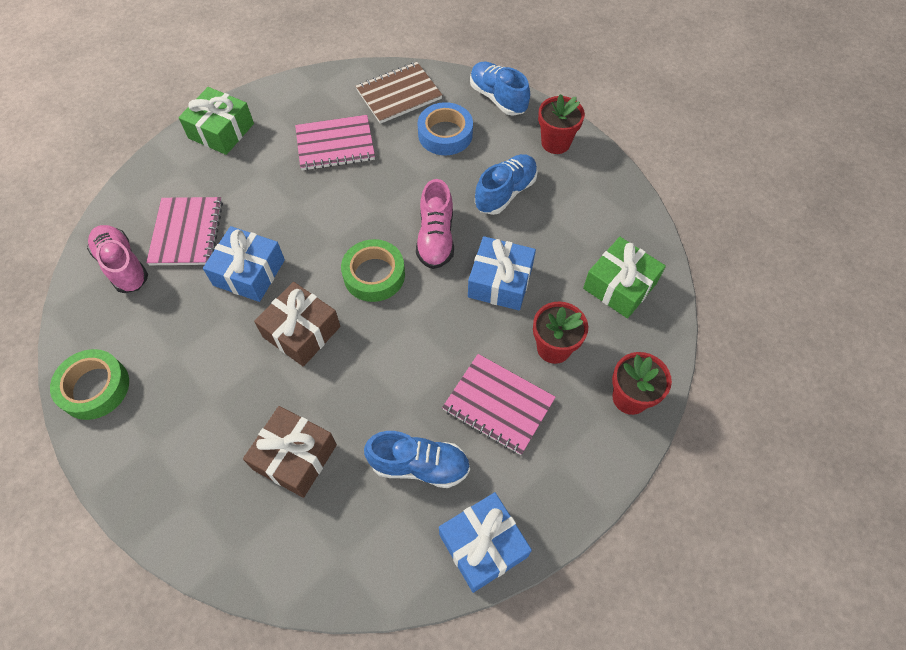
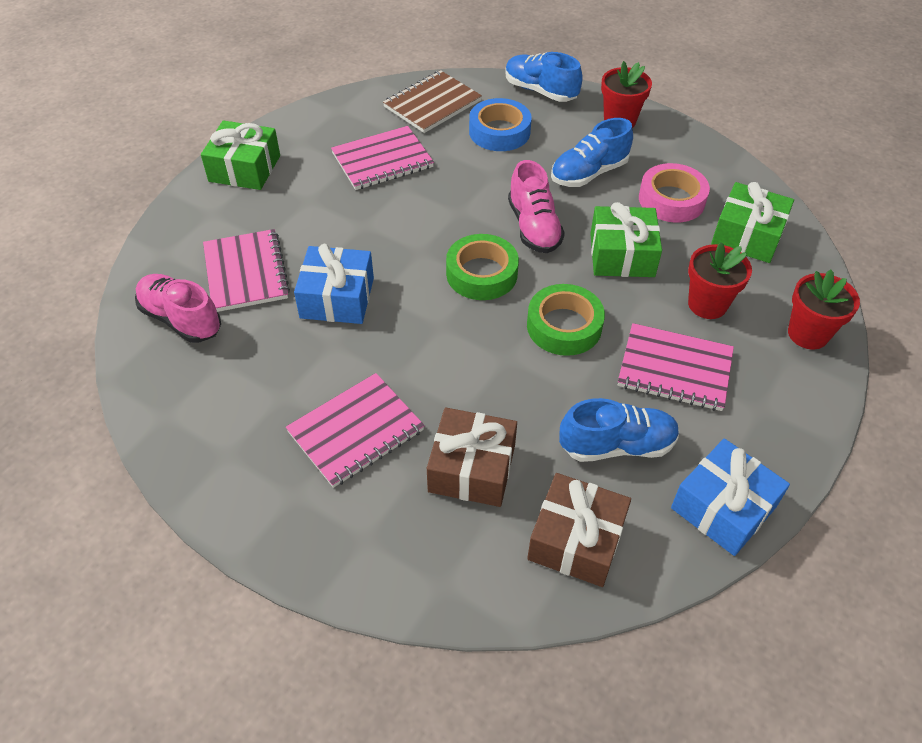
camera: 15 degrees left, 10 degrees down
green tape [50,349,129,420] -> green tape moved to [527,284,605,356]
brown gift [254,282,340,367] -> brown gift moved to [527,473,631,587]
blue gift [468,236,536,311] -> green gift [590,202,662,277]
blue shoe [475,154,538,215] -> blue shoe turned 150 degrees counterclockwise [551,118,633,187]
none -> pink notebook [286,373,425,488]
none -> pink tape [639,163,710,223]

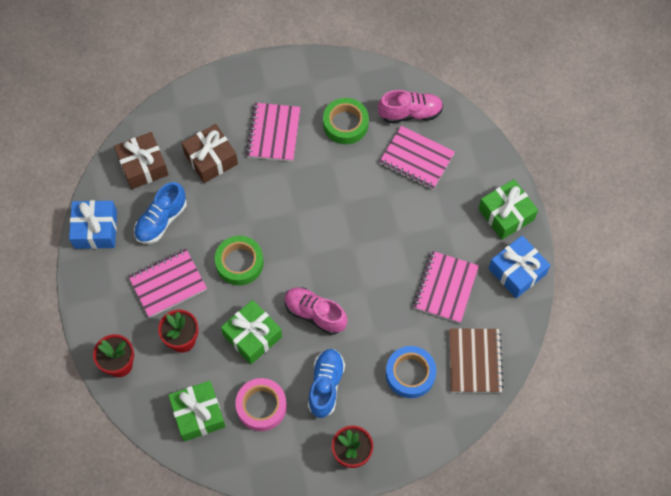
camera: 135 degrees right, 15 degrees up
blue gift [294,244,374,324] -> blue gift moved to [488,236,550,298]
green tape [446,234,519,300] -> green tape moved to [323,98,369,144]
blue shoe [505,52,583,102] -> none

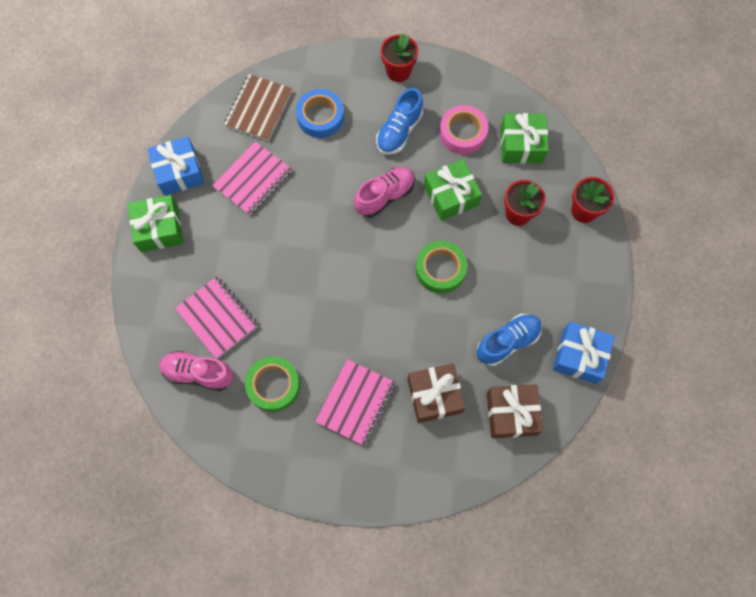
camera: 160 degrees left, 5 degrees up
pink notebook [128,248,207,318] -> none
pink shoe [284,287,348,335] -> pink shoe turned 90 degrees counterclockwise [354,167,415,217]

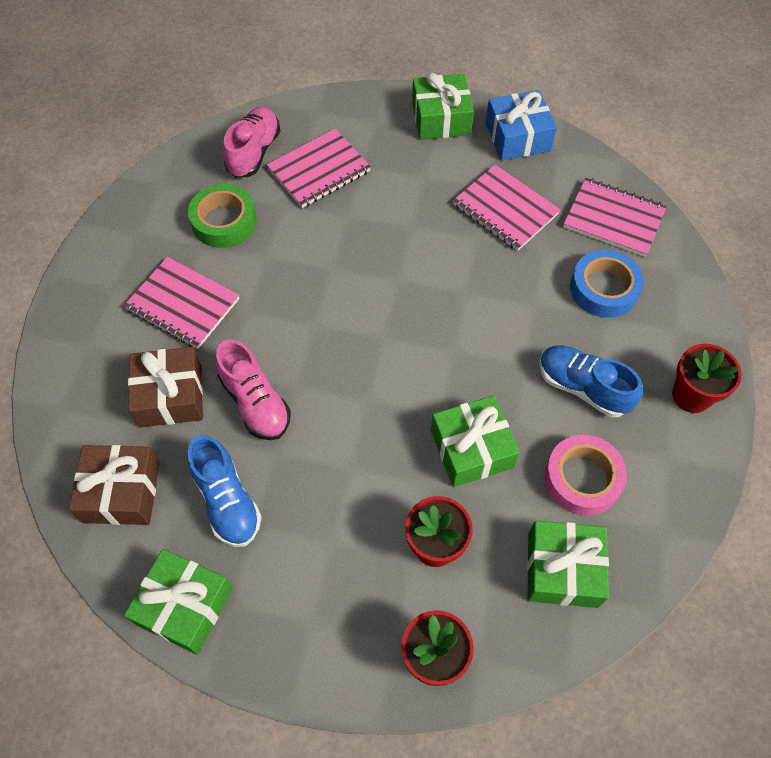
camera: 95 degrees right, 10 degrees down
brown notebook [224,74,293,141] -> pink notebook [563,178,667,257]
pink shoe [354,167,415,217] -> pink shoe moved to [215,339,291,440]
green tape [416,241,467,294] -> none
blue gift [553,322,615,384] -> green gift [124,549,233,655]

